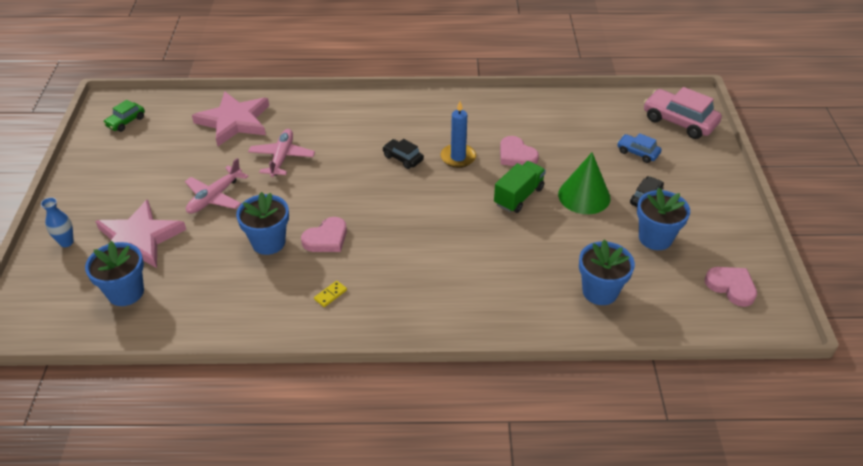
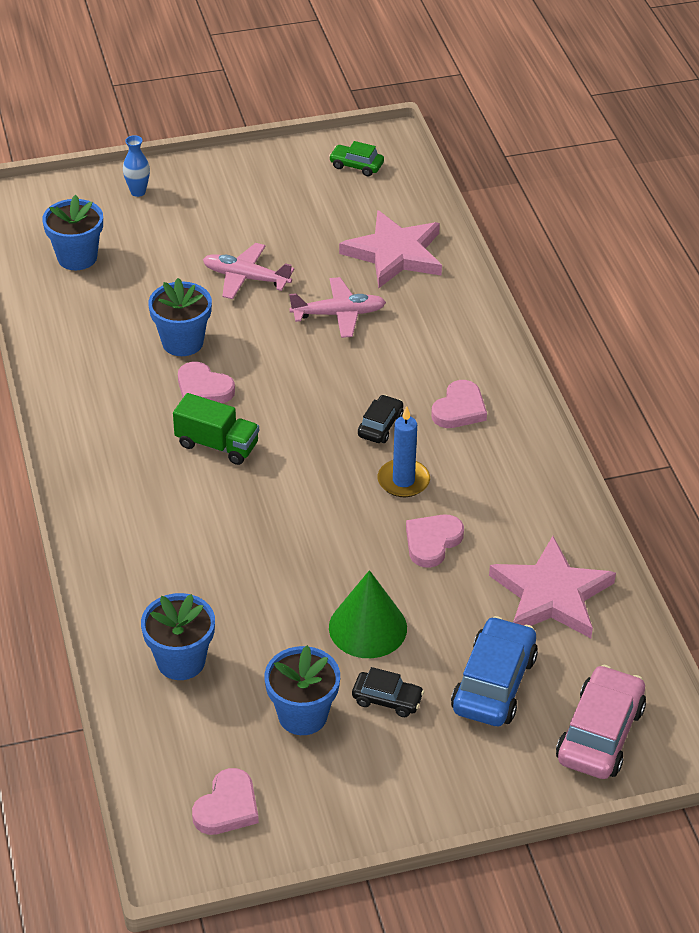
camera: 75 degrees right, 0 degrees up
pink star [95,199,186,268] -> pink star moved to [489,536,616,638]
yellow domino [314,281,347,307] -> none
green truck [494,161,546,213] -> green truck moved to [173,393,259,465]
blue car [617,133,662,163] -> blue car [451,616,538,726], size x1.82
none -> pink heart [431,380,487,428]

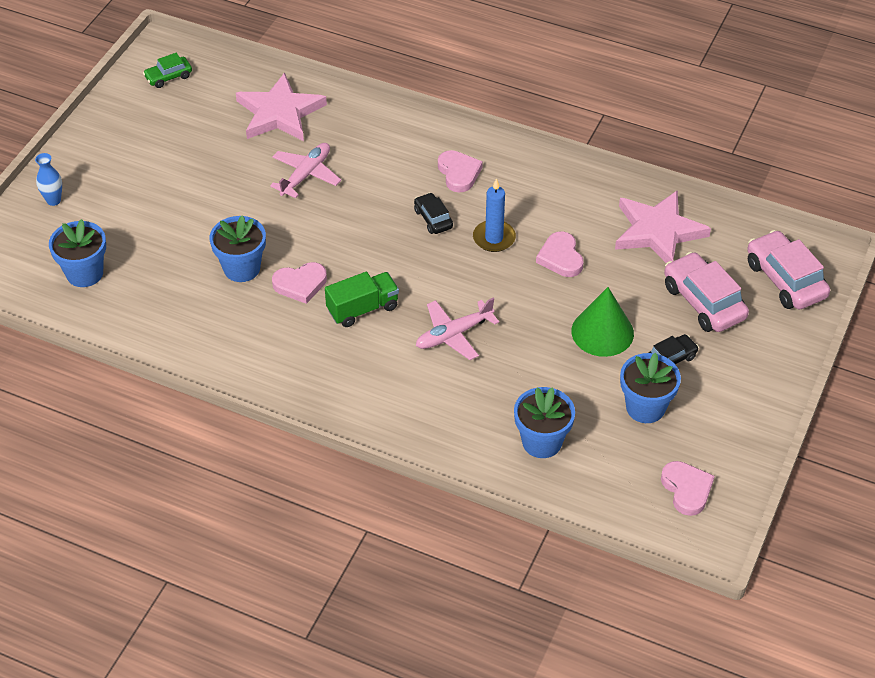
camera: 50 degrees left, 5 degrees up
pink plane [203,243,294,299] -> pink plane moved to [416,298,499,360]
blue car [451,616,538,726] -> pink car [664,252,749,332]

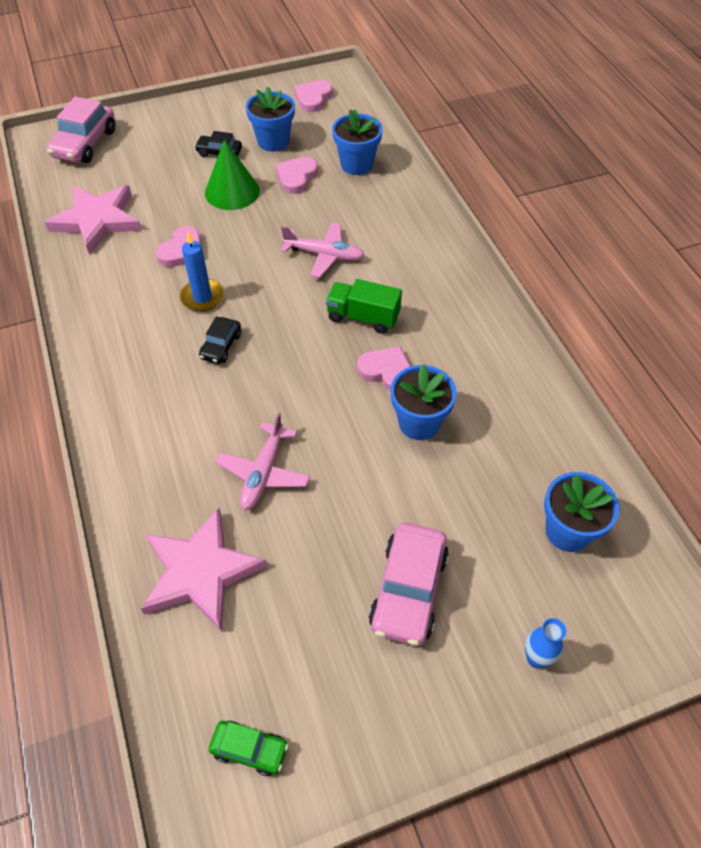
camera: 135 degrees left, 5 degrees up
pink plane [270,143,341,198] -> pink plane turned 60 degrees counterclockwise [215,412,310,510]
pink heart [438,150,483,193] -> pink heart moved to [276,157,318,194]
pink car [664,252,749,332] -> pink car moved to [369,523,449,646]

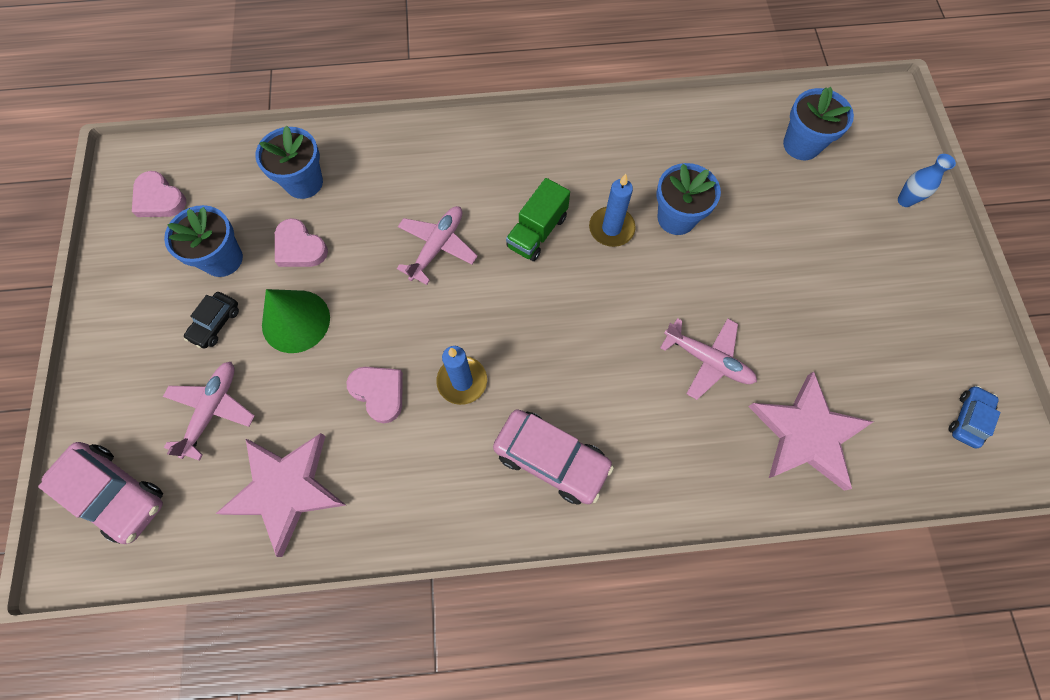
camera: 75 degrees left, 15 degrees up
black car [199,316,241,364] -> none
green car [209,721,288,776] -> blue car [948,386,1001,448]
pink heart [357,347,411,391] -> blue candle [589,174,636,247]
pink car [369,523,449,646] -> pink car moved to [493,409,614,505]
none -> pink plane [163,362,255,461]

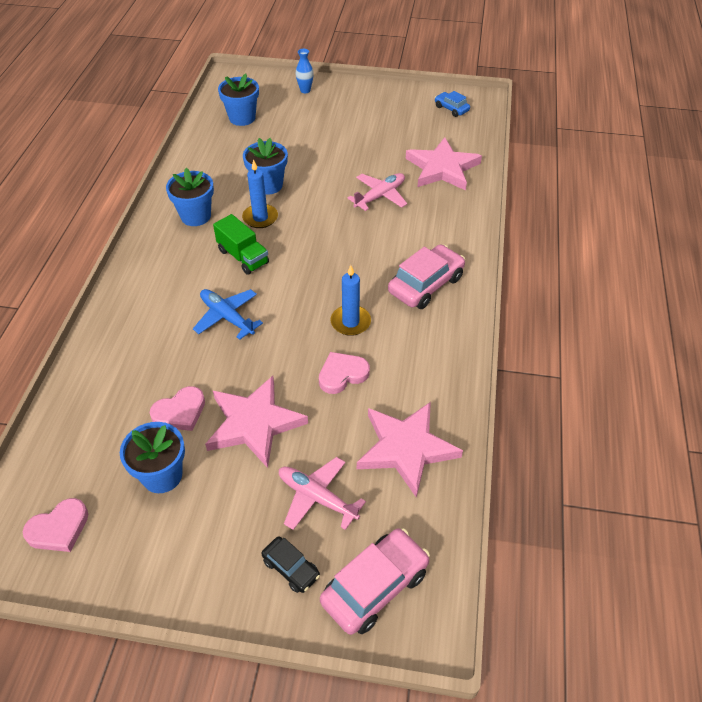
camera: 75 degrees left, 20 degrees down
black car [184,292,239,349] -> black car moved to [261,537,320,593]
blue flower pot [255,125,323,199] -> blue flower pot moved to [166,168,214,226]
green cone [262,289,330,353] -> pink star [205,376,308,468]
pink plane [397,206,478,285] -> blue plane [193,289,263,340]

